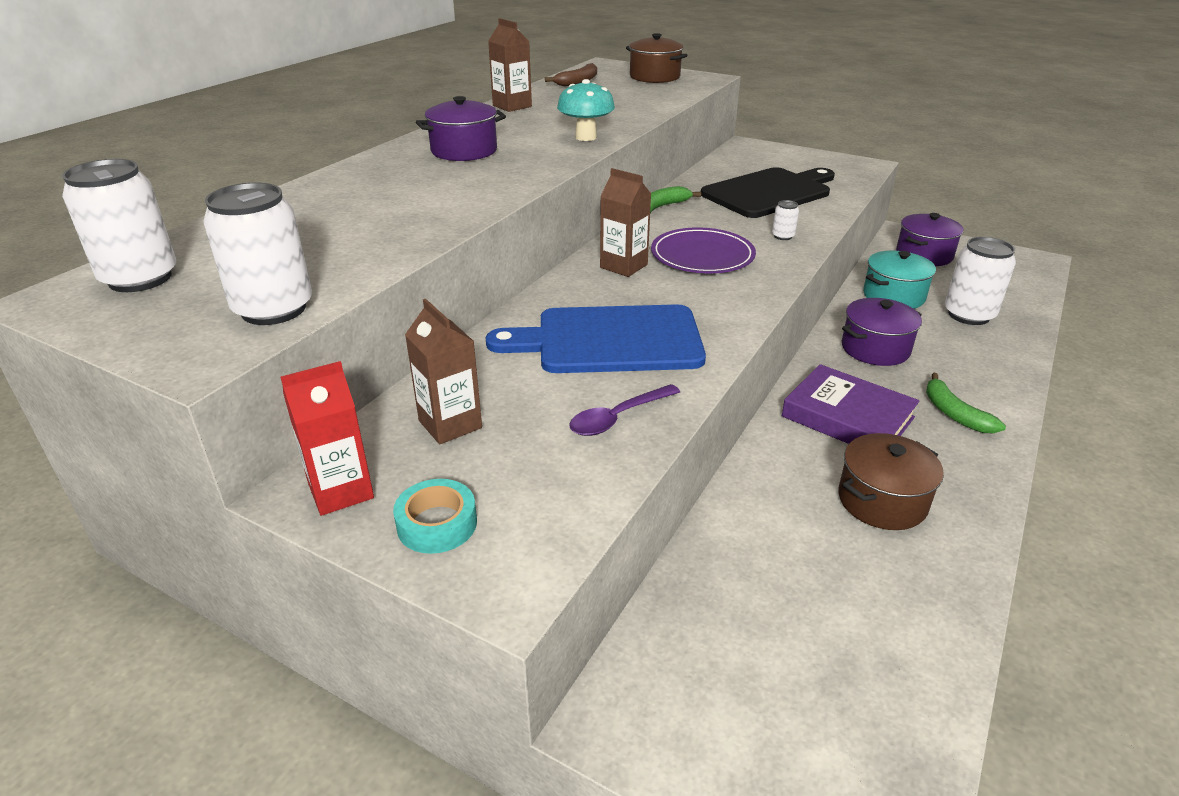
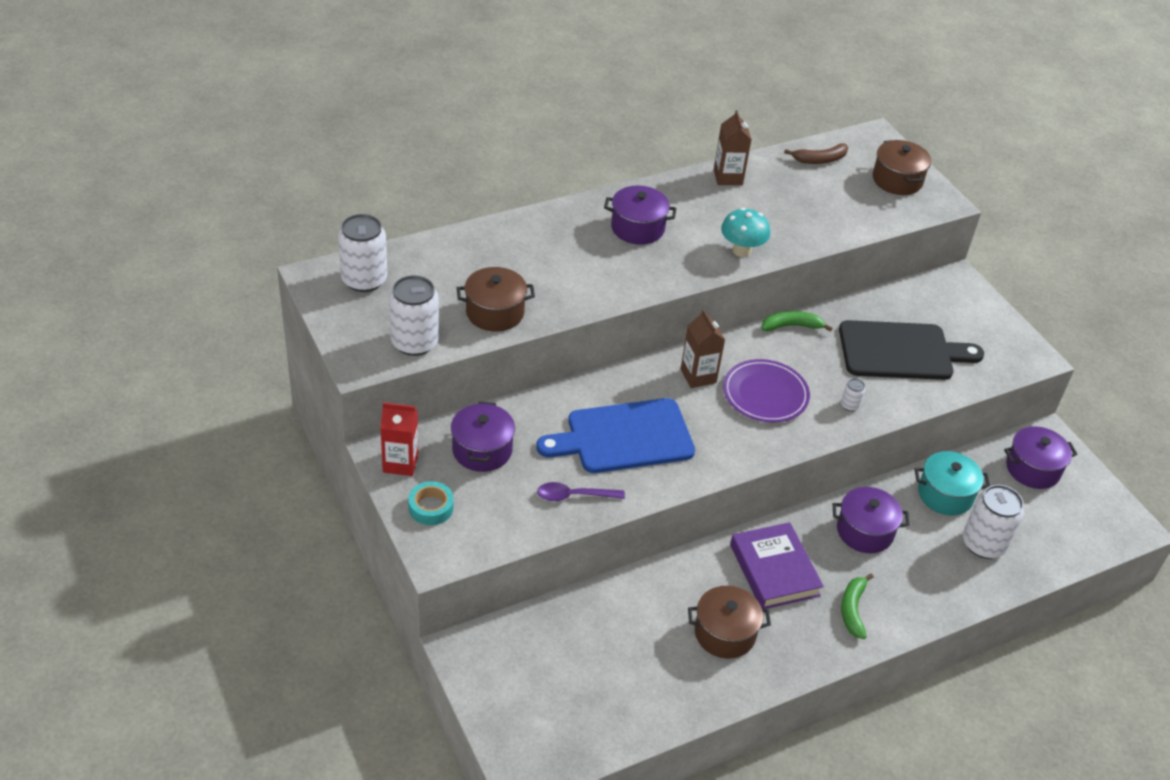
camera: 30 degrees right, 10 degrees up
brown carton [405,299,482,444] -> purple pot [451,401,515,472]
blue cutting board [486,304,706,373] -> blue cutting board turned 45 degrees counterclockwise [536,398,695,473]
none -> brown pot [457,267,535,332]

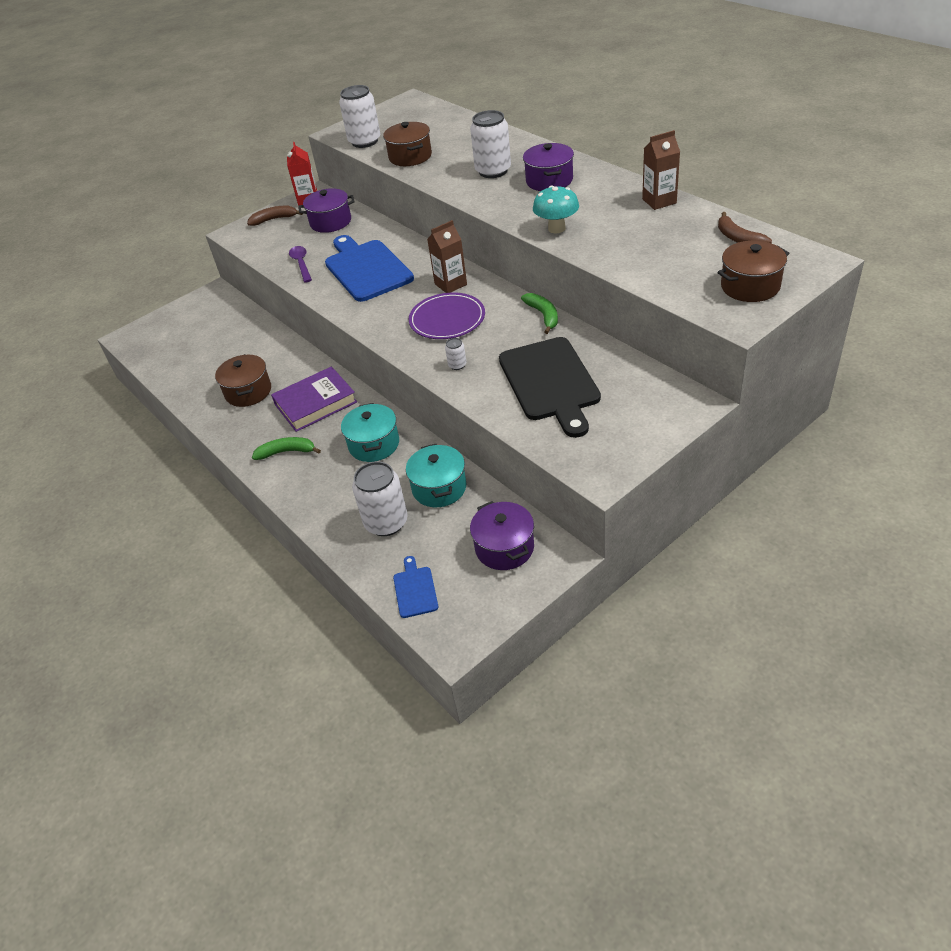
camera: 85 degrees right, 0 degrees up
white can [338,214,387,292] -> white can moved to [470,110,511,178]
turquoise tape [408,481,454,525] -> brown banana [247,206,303,226]
purple pot [833,487,910,553] -> turquoise pot [341,403,399,462]
none -> blue cutting board [393,556,438,618]

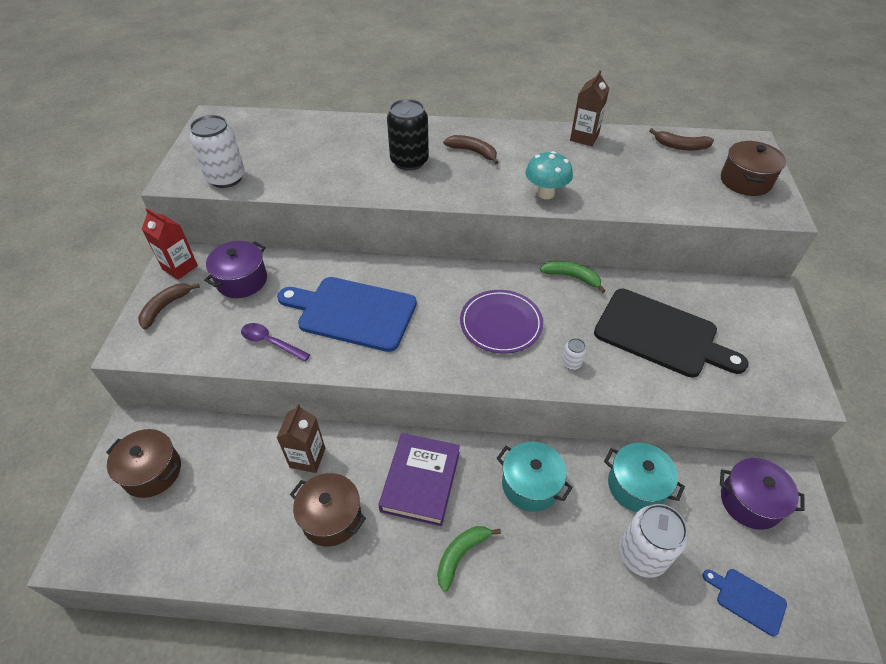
camera: 50 degrees left, 5 degrees up
brown pot [383,122,432,166] -> brown pot moved to [106,429,181,498]
brown carton [427,220,467,293] -> brown carton moved to [277,404,325,473]
white can [470,110,511,178] -> black can [387,99,429,171]
purple pot [523,143,574,191] -> brown banana [443,135,499,165]

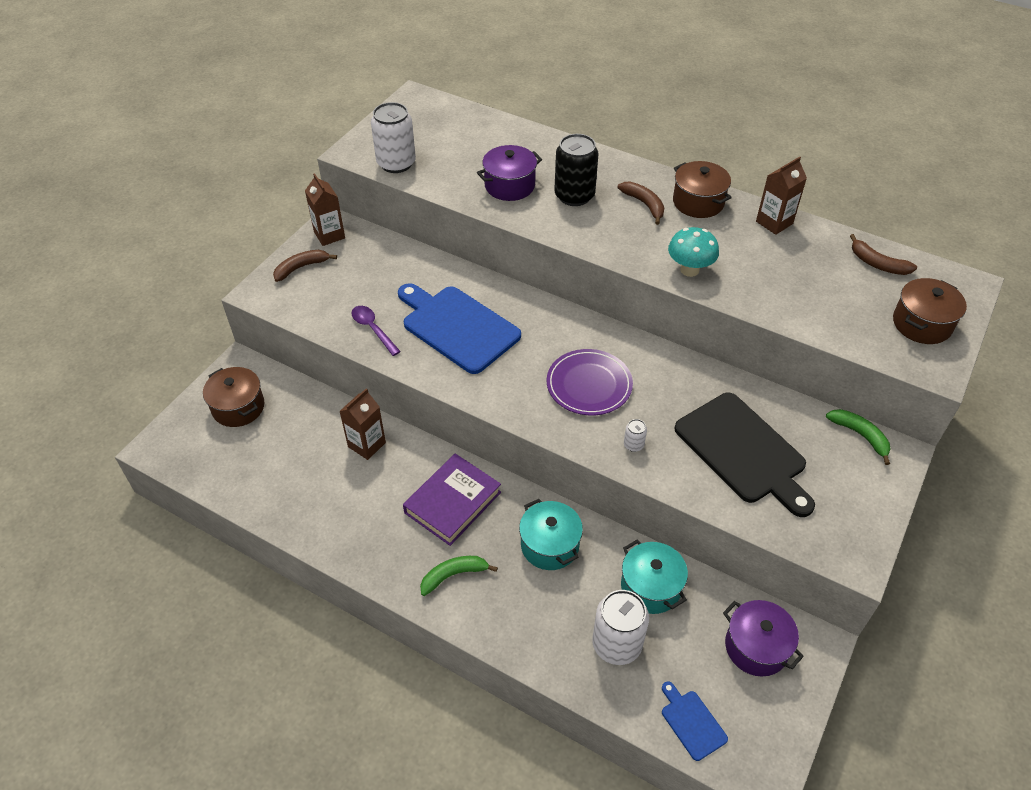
camera: 25 degrees right, 0 degrees up
red carton [142,208,198,280] -> brown carton [305,173,345,246]
purple pot [204,241,267,298] -> purple pot moved to [477,145,542,201]
brown pot [290,473,366,547] -> brown pot moved to [673,161,732,218]
green banana [540,261,605,293] -> green banana moved to [826,409,891,465]

